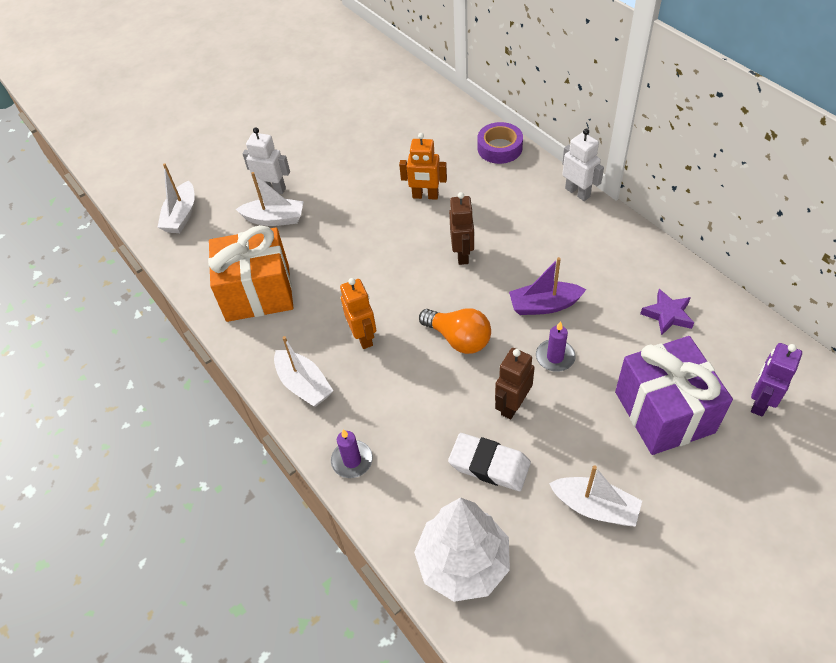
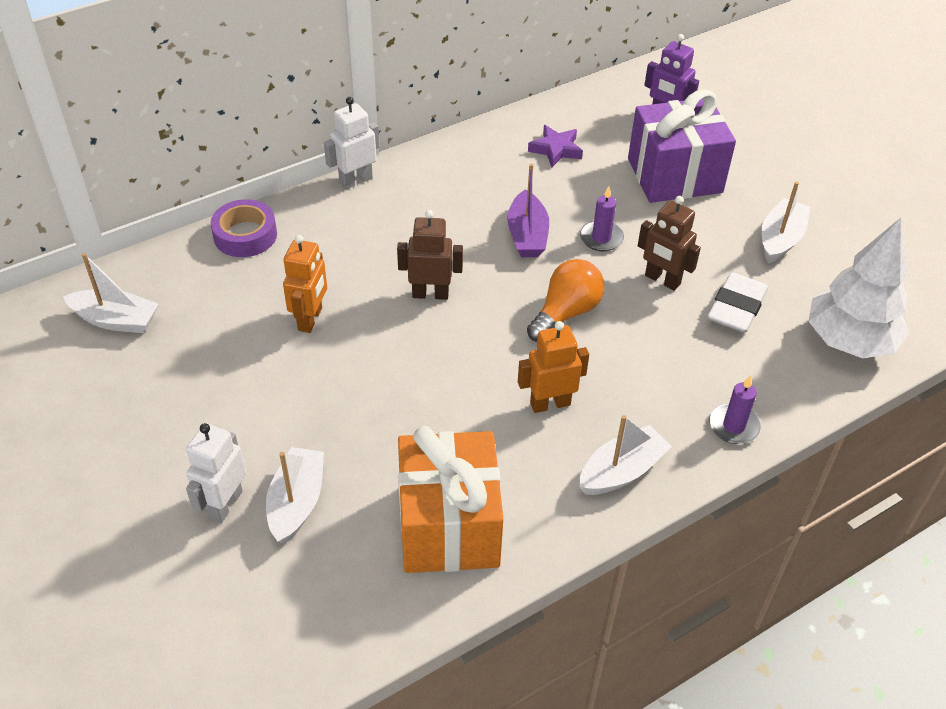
camera: 90 degrees left, 5 degrees down
white boat [158,163,195,233] -> white boat moved to [63,253,159,333]

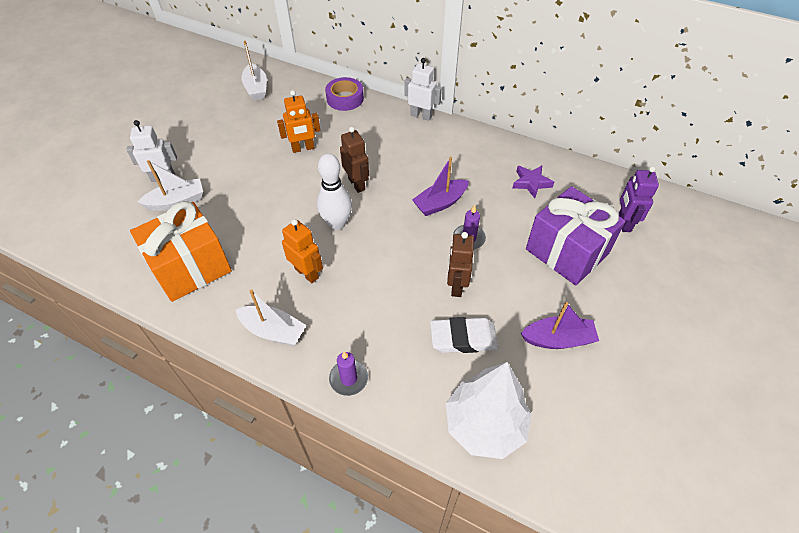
camera: 60 degrees right, 5 degrees up
orange light bulb [527,259,604,342] -> none
white boat [761,181,810,264] -> purple boat [521,302,599,349]
none -> white bowling pin [317,153,352,230]

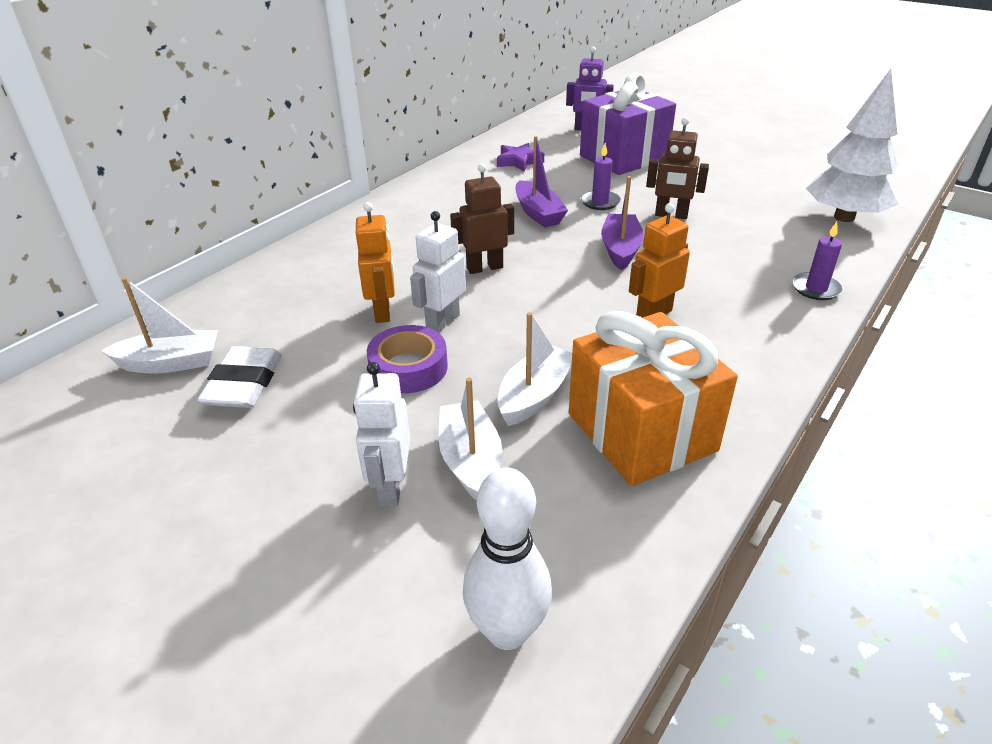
camera: 80 degrees left, 15 degrees down
white boat [236,289,306,346] -> white boat moved to [497,312,572,426]
white bowling pin [317,153,352,230] -> white bowling pin moved to [463,468,552,650]
purple tape [325,77,364,111] -> purple tape moved to [367,325,448,393]
white robot [404,58,442,121] -> white robot moved to [410,211,466,333]
white eraser [430,317,498,353] -> white eraser moved to [197,346,282,408]
purple boat [521,302,599,349] -> purple boat moved to [601,176,644,270]

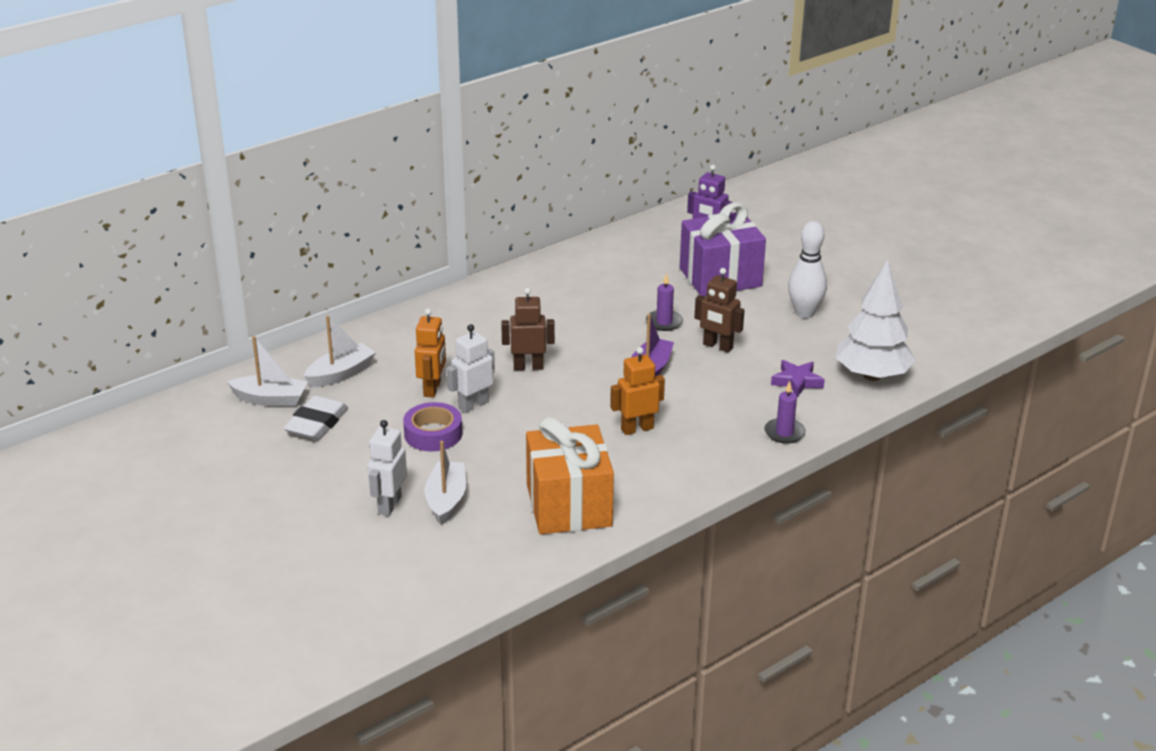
camera: 15 degrees right, 5 degrees down
white bowling pin [463,468,552,650] -> white bowling pin moved to [788,221,827,318]
purple star [497,143,544,172] -> purple star moved to [771,360,825,397]
white boat [497,312,572,426] -> white boat moved to [304,315,376,387]
purple boat [515,136,568,227] -> none

